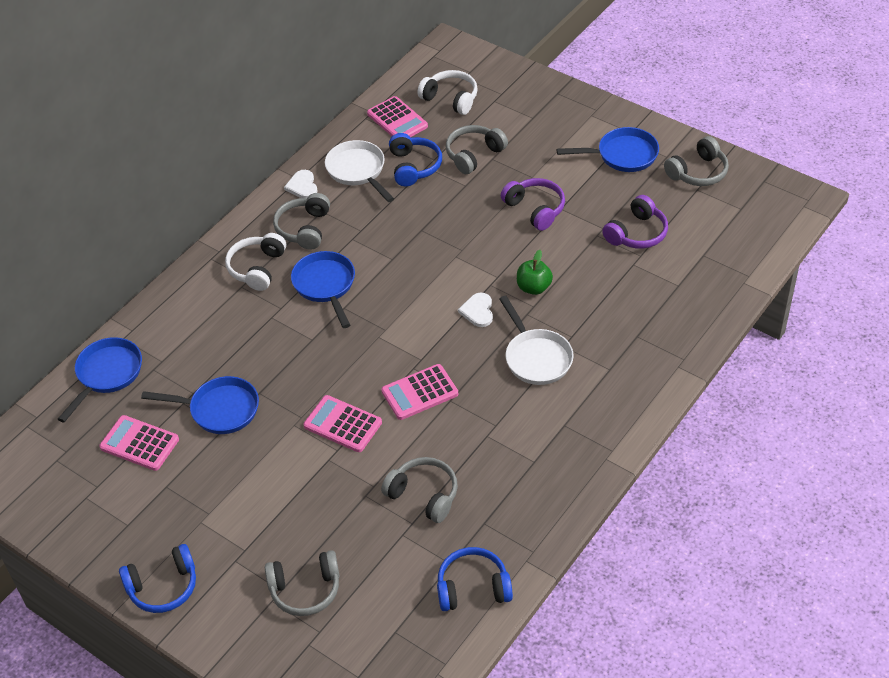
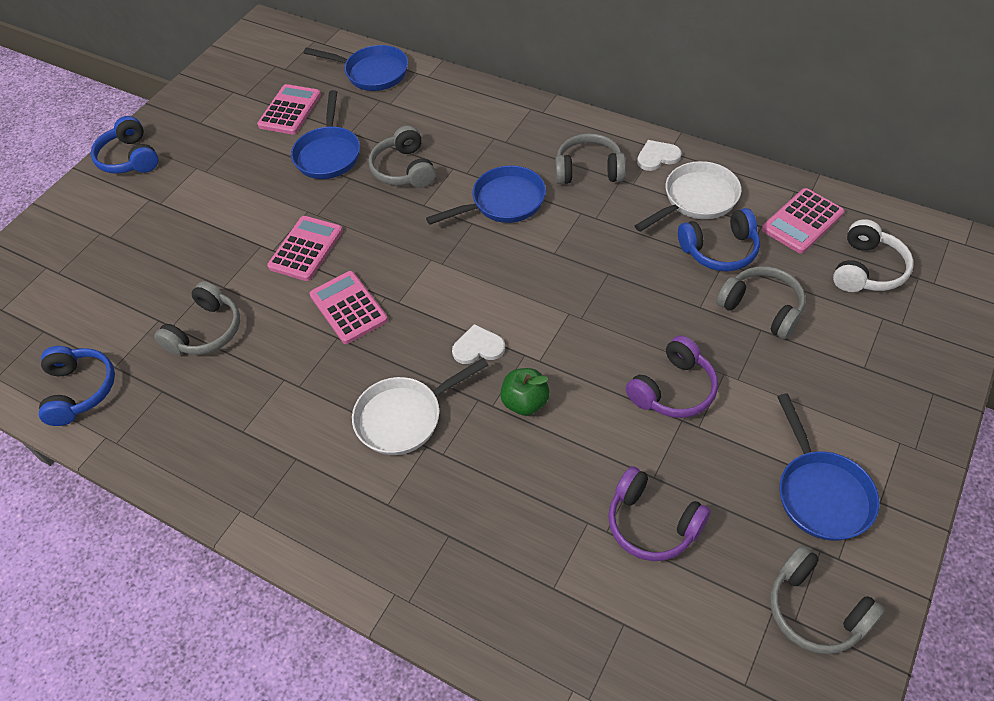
camera: 85 degrees right, 5 degrees up
white headphones [225,233,286,291] -> none
grey headphones [265,550,340,616] -> grey headphones moved to [368,125,436,188]

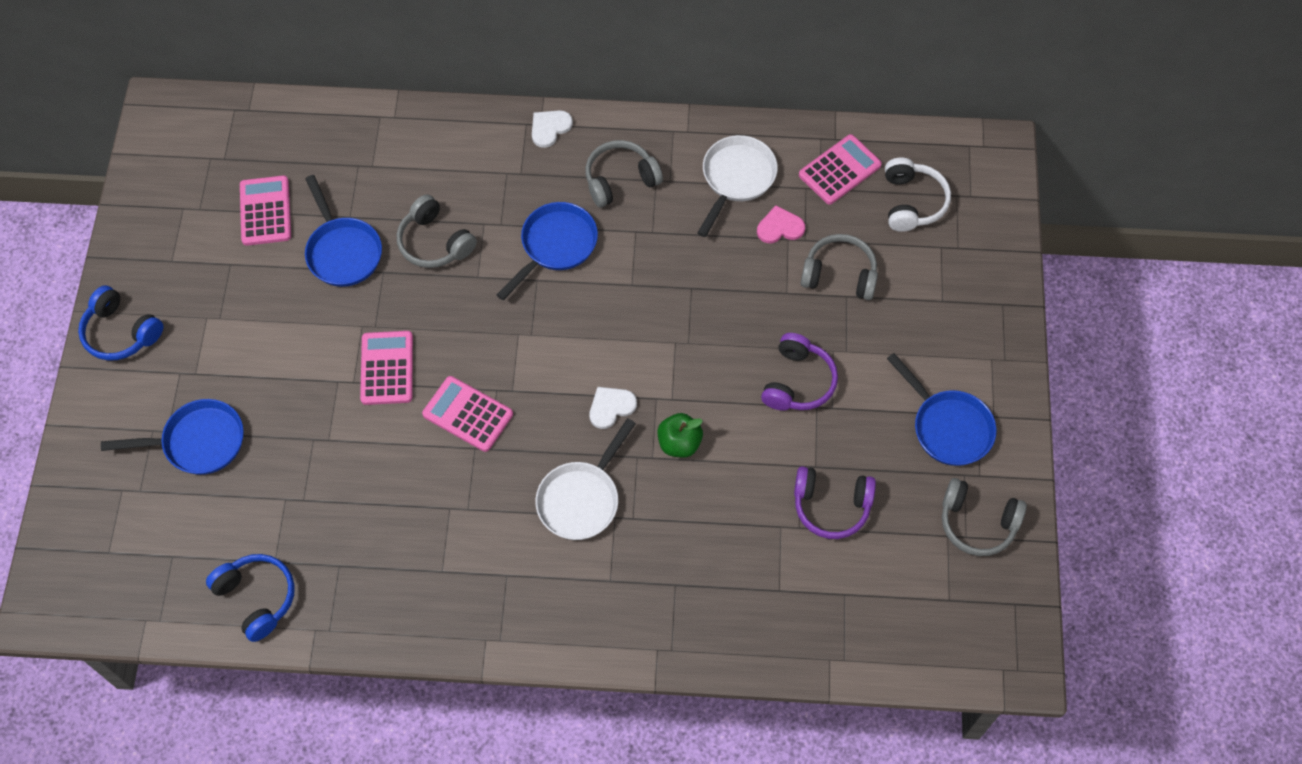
camera: 30 degrees left, 10 degrees up
grey headphones [154,281,240,355] -> none
blue pan [303,45,408,91] -> blue pan moved to [101,399,244,475]
white heart [637,140,682,171] -> white heart moved to [532,110,573,148]
blue headphones [678,208,760,271] -> pink heart [757,205,805,243]
pink calculator [762,188,844,254] -> pink calculator turned 150 degrees counterclockwise [799,134,882,205]

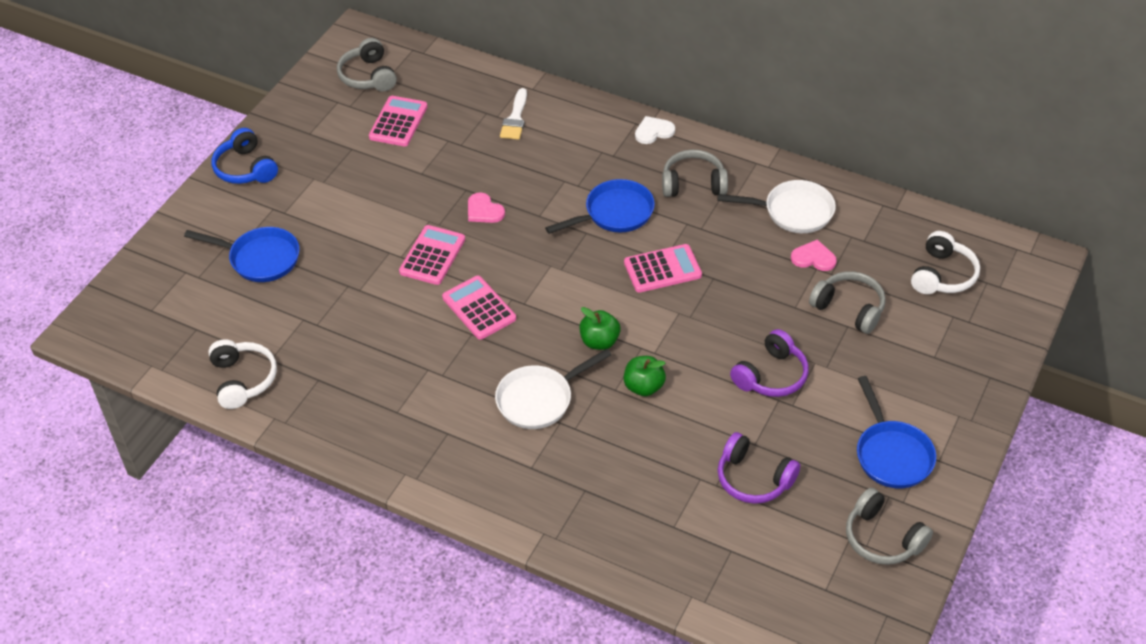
camera: 25 degrees right, 15 degrees down
blue headphones [206,554,295,642] -> white headphones [208,339,277,409]
blue pan [305,175,382,287] -> none
grey headphones [397,194,477,268] -> grey headphones moved to [337,38,397,92]
white heart [590,387,637,429] -> green apple [579,307,621,350]
white pan [697,135,778,237] -> white pan turned 45 degrees clockwise [718,180,836,233]
pink calculator [799,134,882,205] -> pink calculator moved to [624,244,702,293]
none -> pink heart [468,192,505,223]
none -> white brush [500,88,527,140]

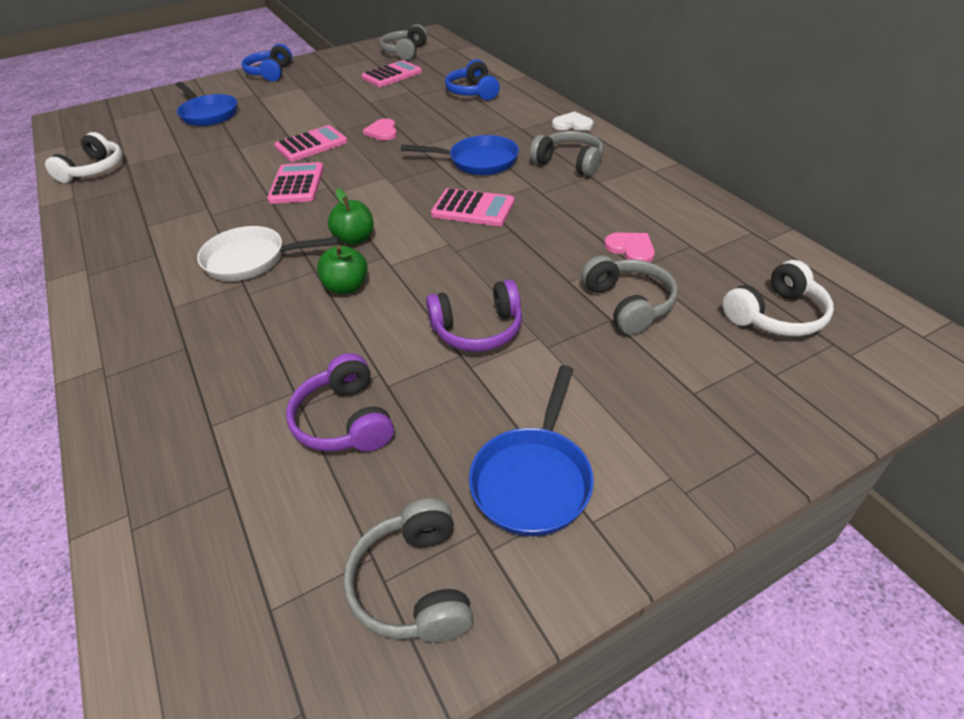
camera: 35 degrees right, 5 degrees down
white brush [500,88,527,140] -> blue headphones [445,59,500,100]
white pan [718,180,836,233] -> none

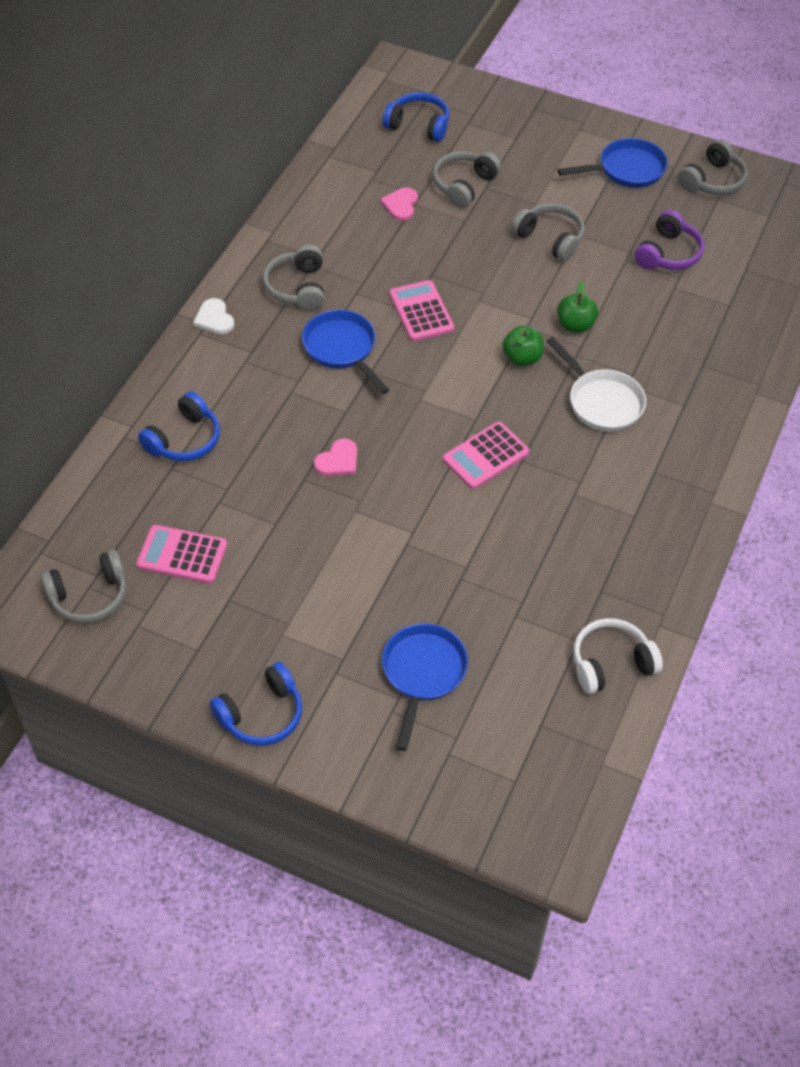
camera: 130 degrees left, 10 degrees up
pink calculator [274,125,347,162] -> none
purple headphones [426,279,522,352] -> grey headphones [511,203,584,261]
white headphones [723,260,834,336] -> blue headphones [383,92,449,142]

